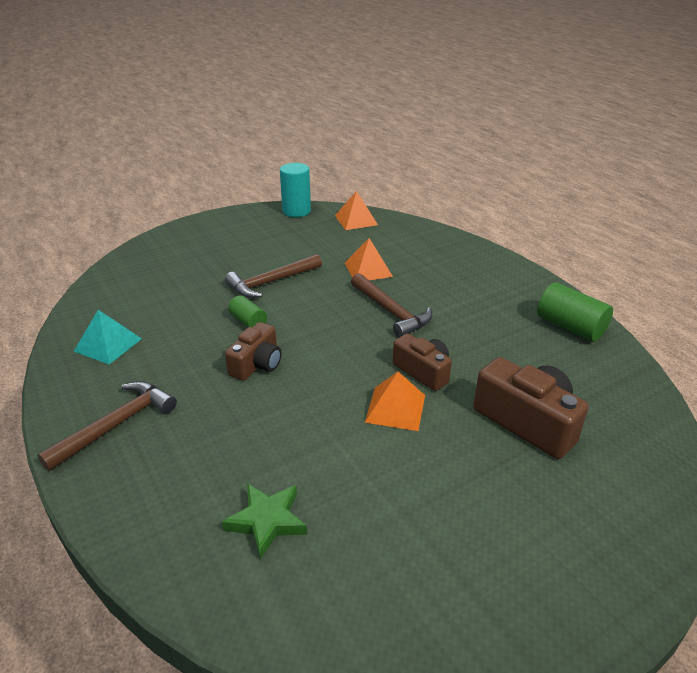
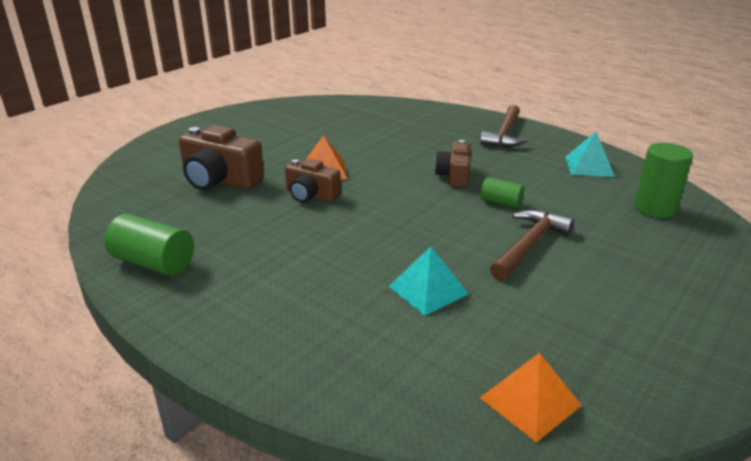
camera: 160 degrees right, 5 degrees down
green star [222,483,307,560] -> none
turquoise cylinder [280,163,311,217] -> none
orange pyramid [345,238,393,280] -> turquoise pyramid [389,247,469,316]
brown hammer [351,273,432,338] -> none
none -> green cylinder [634,143,693,218]

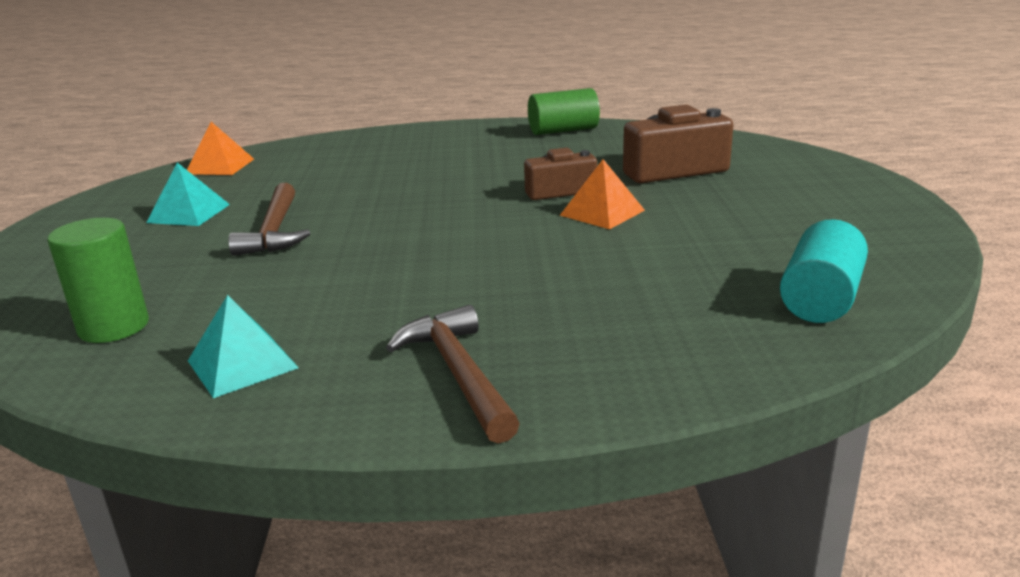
camera: 140 degrees right, 5 degrees down
turquoise pyramid [389,247,469,316] -> turquoise pyramid moved to [146,163,230,226]
brown camera [435,140,471,188] -> none
green cylinder [481,177,524,208] -> none
none -> turquoise cylinder [780,219,868,323]

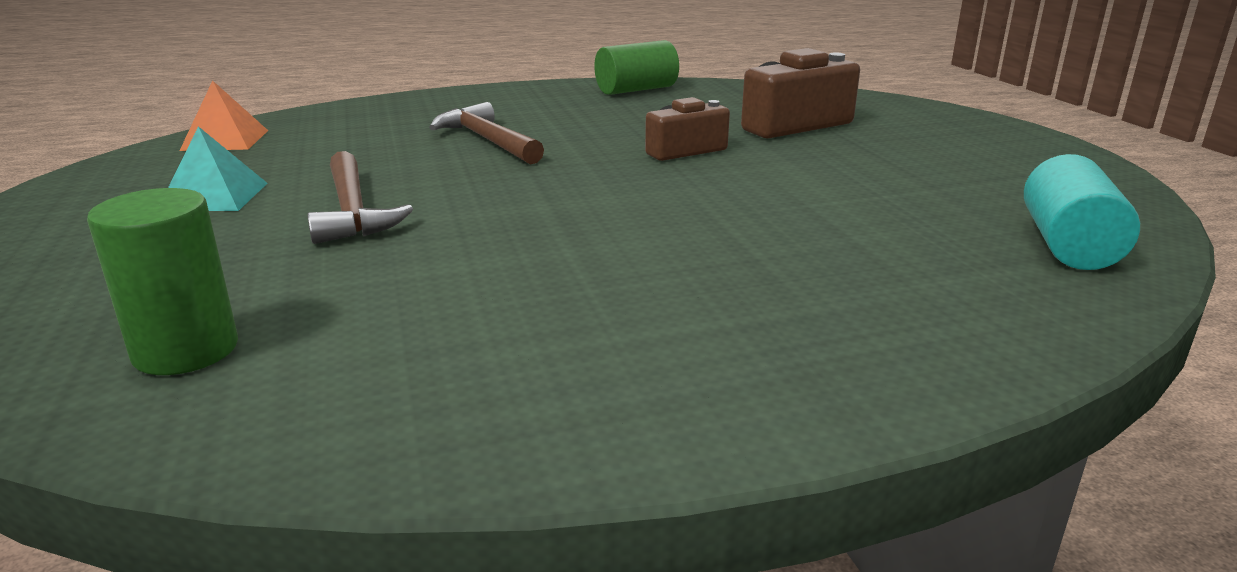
camera: 15 degrees left, 0 degrees up
turquoise pyramid [188,295,299,398] -> none
brown hammer [386,305,520,443] -> brown hammer moved to [429,102,544,164]
orange pyramid [560,159,645,229] -> none

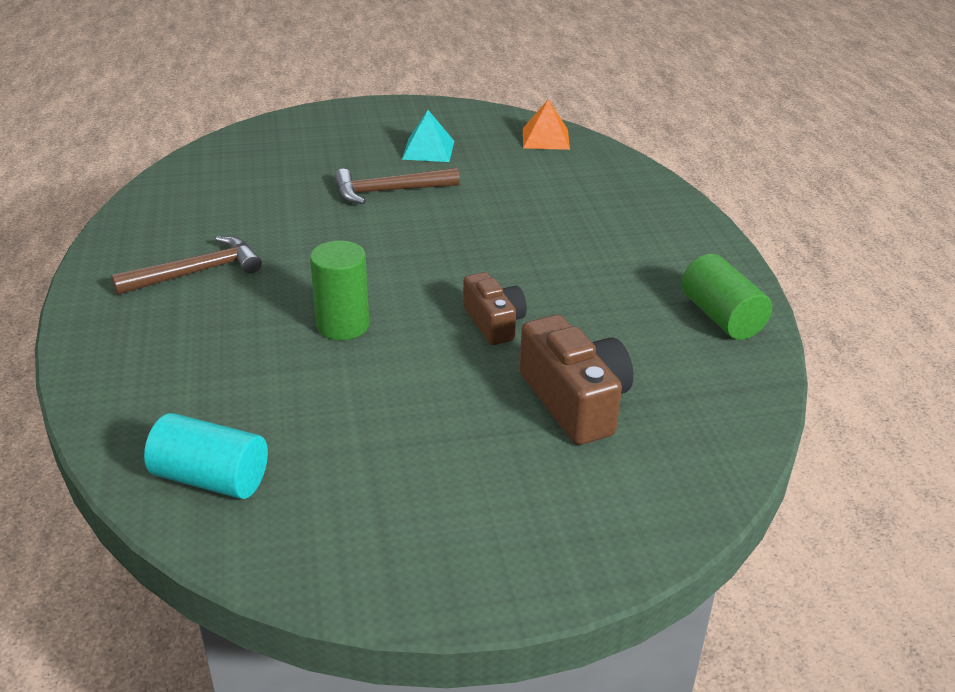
camera: 95 degrees right, 10 degrees up
green cylinder [87,188,238,375] -> green cylinder moved to [310,240,369,340]
brown hammer [429,102,544,164] -> brown hammer moved to [111,236,262,295]

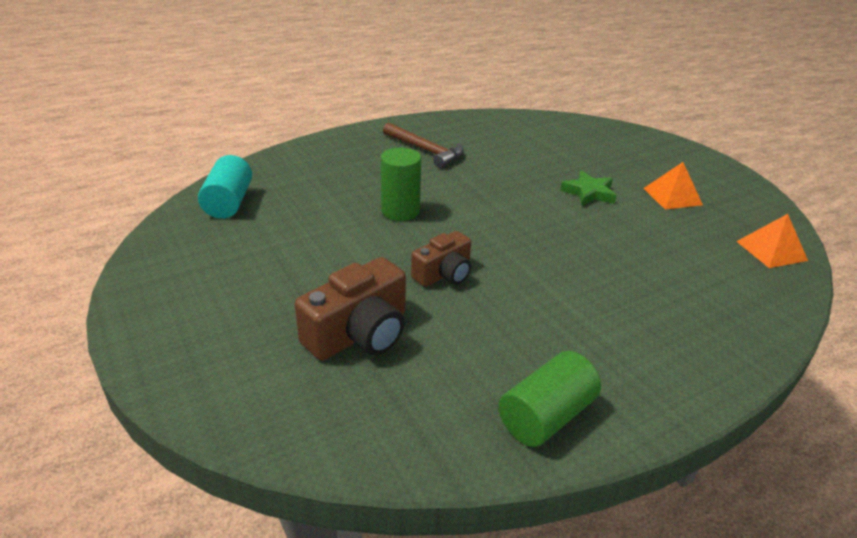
camera: 70 degrees right, 0 degrees up
brown hammer [334,168,460,204] -> green star [560,171,617,206]
turquoise pyramid [402,110,454,162] -> orange pyramid [643,162,703,210]

